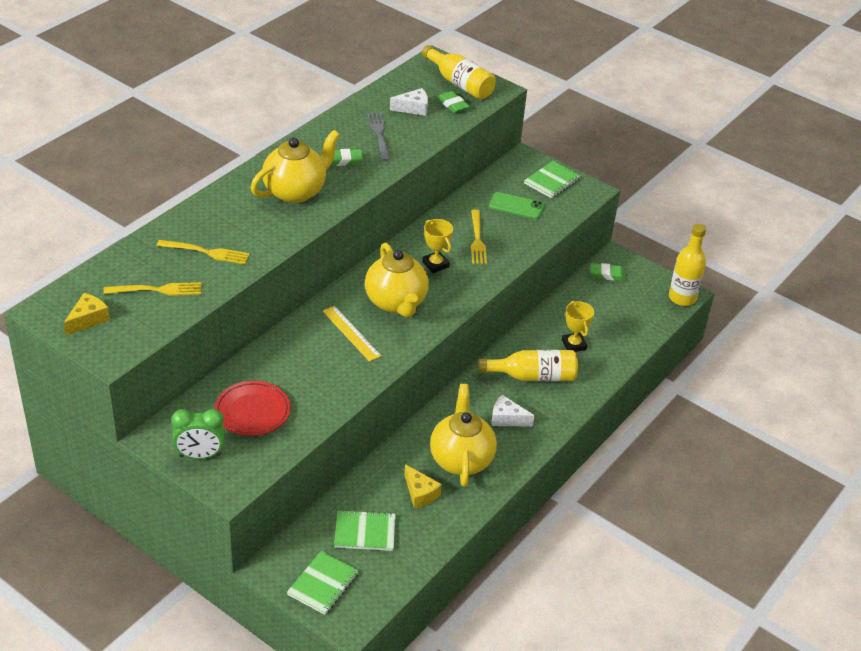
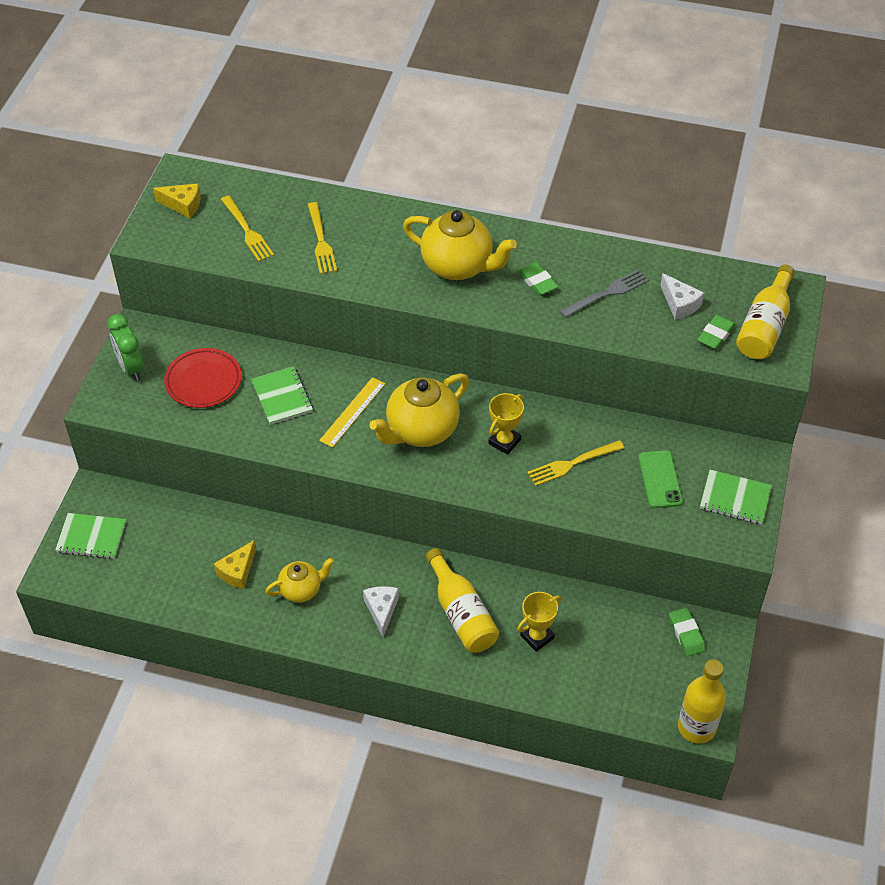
camera: 70 degrees right, 10 degrees up
green notebook [334,510,396,551] -> green notebook moved to [251,366,313,425]
yellow teapot [430,384,497,487] -> yellow teapot [265,558,334,603], size x0.58

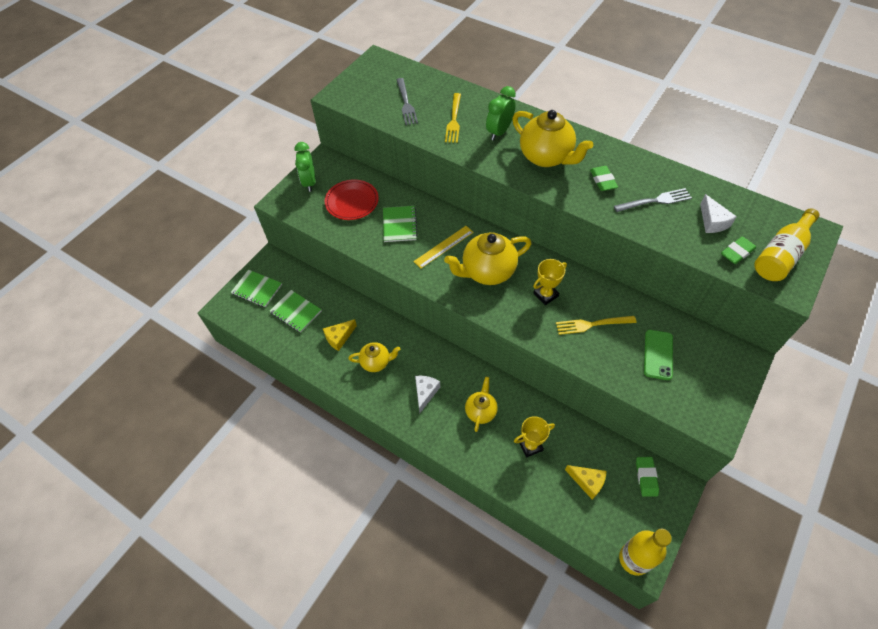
camera: 20 degrees right, 5 degrees up
yellow cheese [153,183,200,218] -> yellow cheese moved to [565,465,606,500]
yellow fork [221,196,274,262] -> grey fork [396,78,418,125]
yellow bottle [426,548,499,653] -> yellow teapot [465,377,498,432]
green notebook [700,470,772,524] -> green notebook moved to [270,290,322,333]
none -> green clock [486,86,516,140]

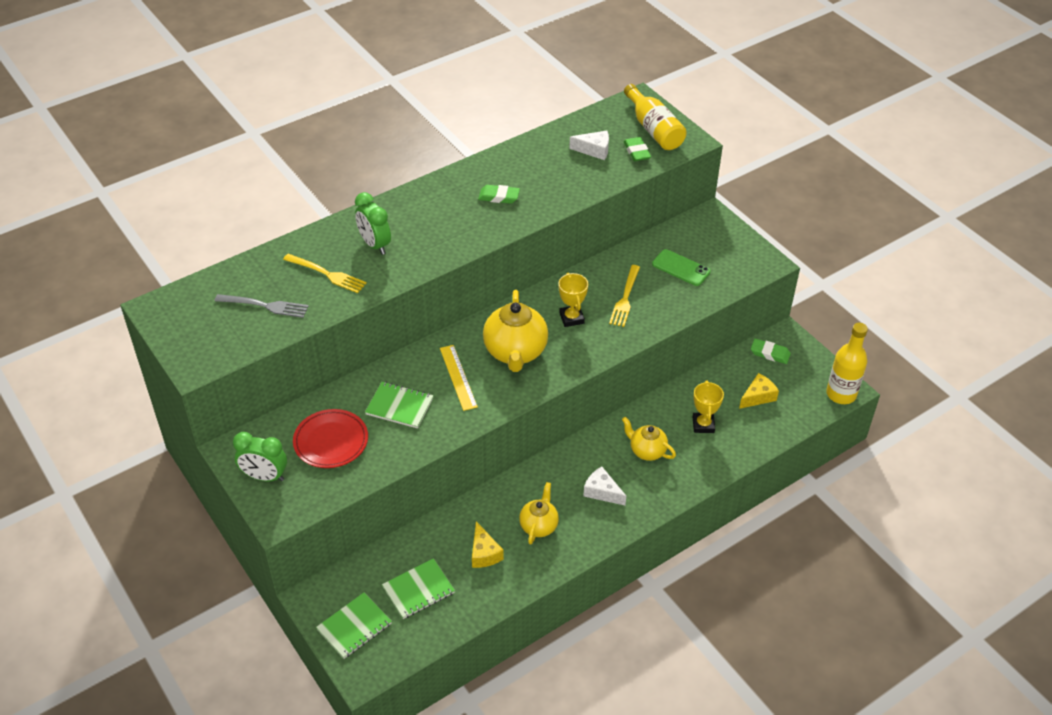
camera: 70 degrees left, 10 degrees down
yellow teapot [512,110,593,167] -> none
grey fork [614,188,692,212] -> none

